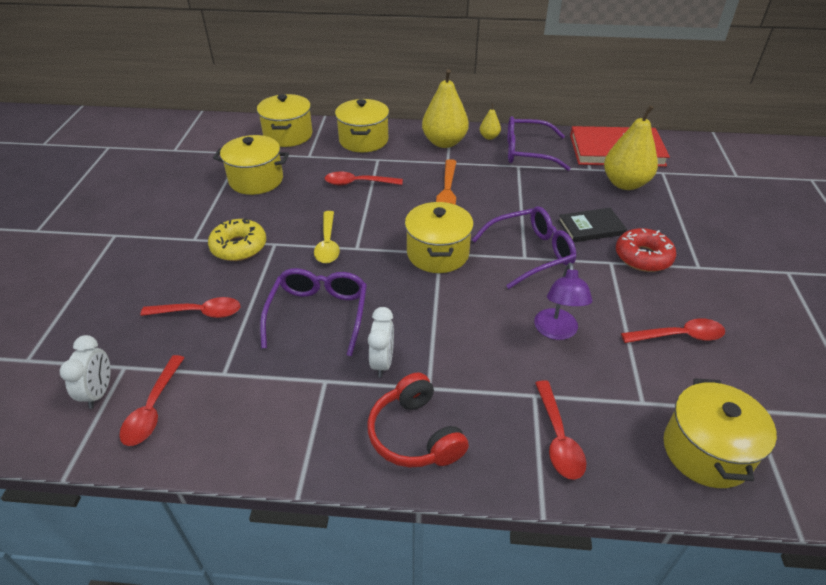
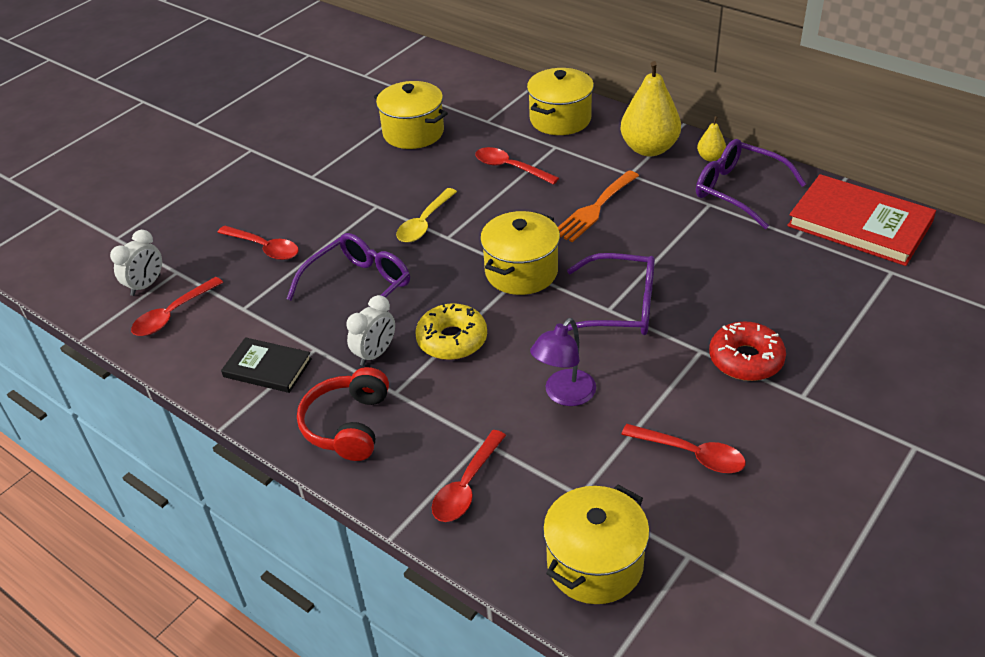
camera: 35 degrees right, 0 degrees up
yellow donut [208,218,266,261] -> yellow donut moved to [416,303,487,360]
yellow pot [257,94,312,147] -> none
black book [558,208,627,242] -> black book moved to [221,337,312,393]
yellow pear [604,105,658,190] -> none

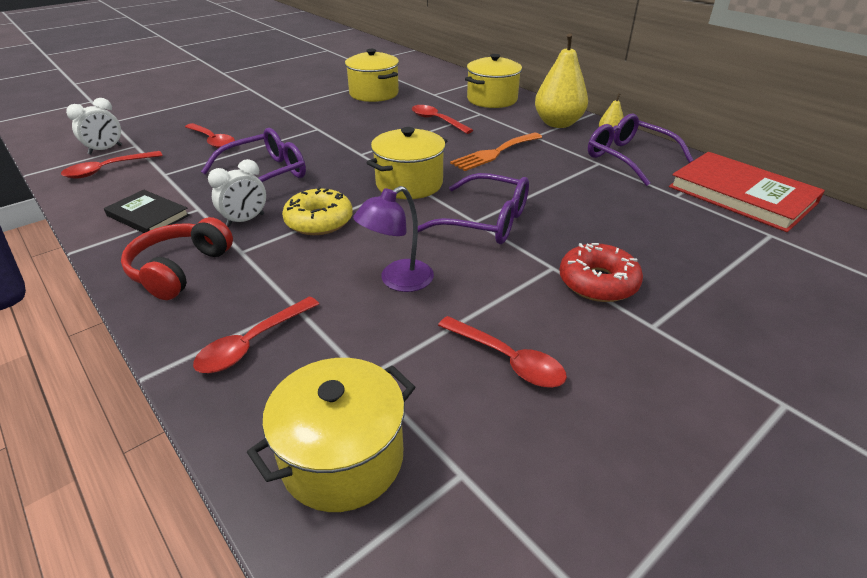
camera: 10 degrees right, 5 degrees down
yellow spoon [396,188,457,243] -> none

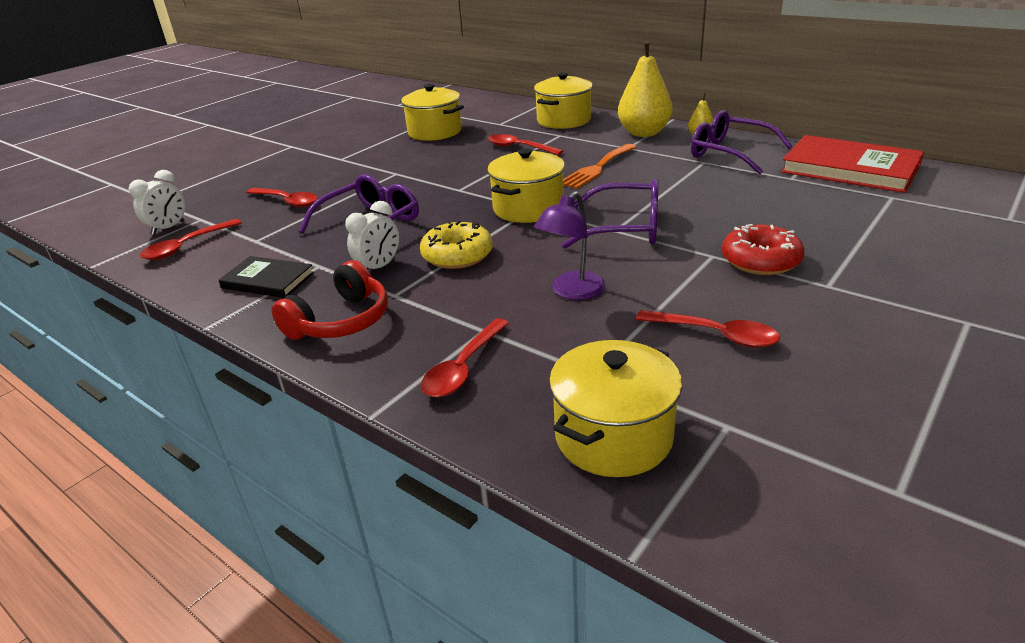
camera: 10 degrees left, 5 degrees down
red headphones [121,217,233,300] -> red headphones turned 150 degrees counterclockwise [272,260,388,340]

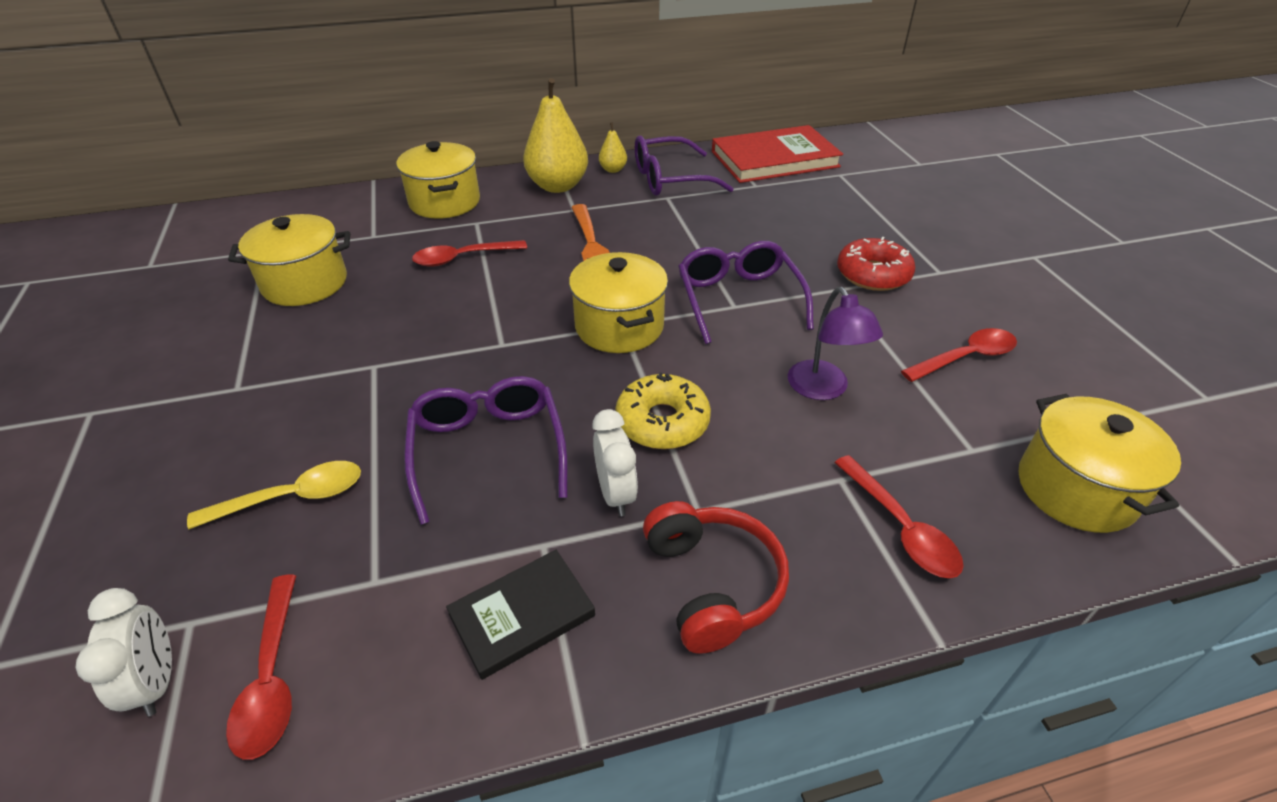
camera: 55 degrees left, 10 degrees up
red spoon [246,188,317,207] -> yellow spoon [187,461,361,530]
purple glasses [562,178,659,248] -> purple glasses turned 60 degrees counterclockwise [678,241,814,344]

